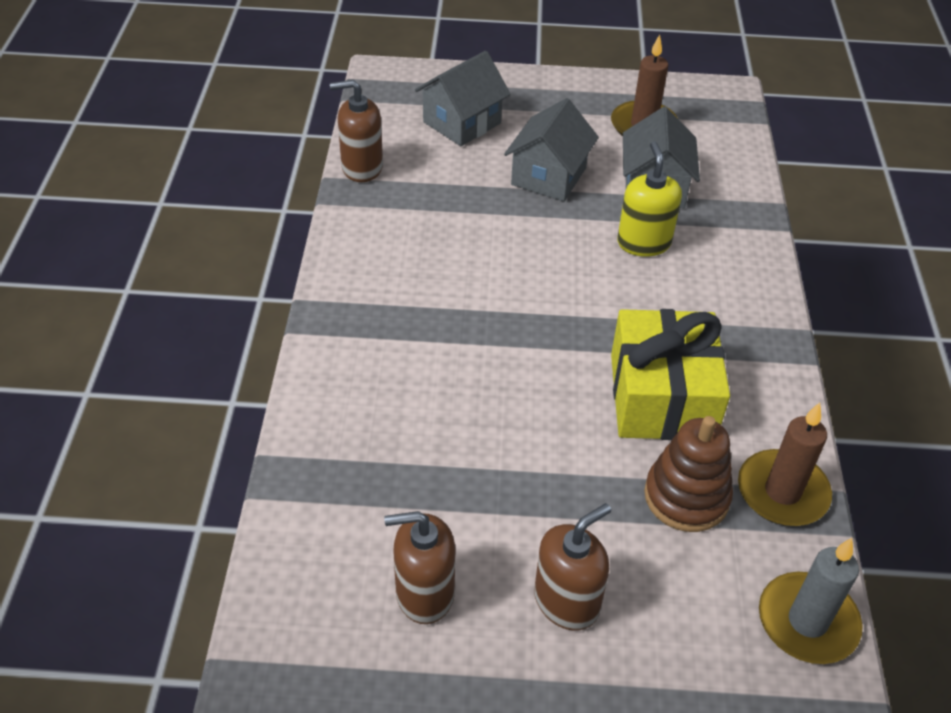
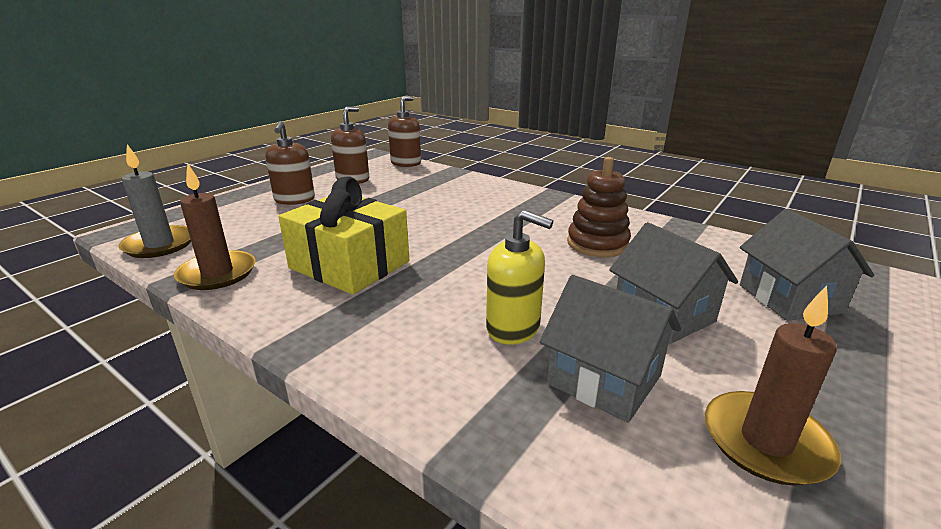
camera: 125 degrees right, 20 degrees down
brown soap dispenser [330,80,383,182] -> brown soap dispenser moved to [388,96,421,167]
brown stacking toy [644,416,733,532] -> brown stacking toy moved to [567,157,631,257]

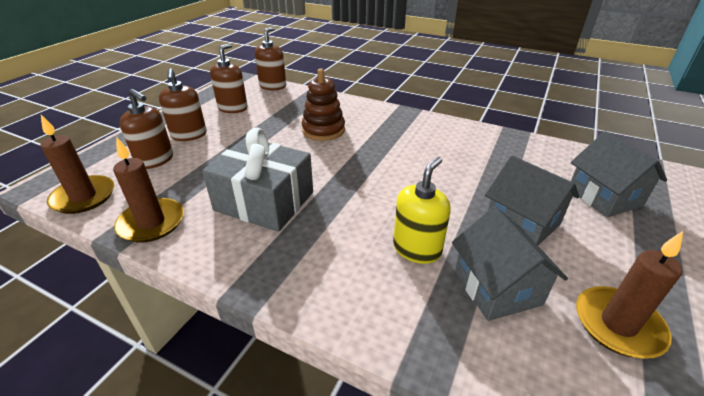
camera: 10 degrees left, 10 degrees up
grey candle [119,144,191,258] -> brown candle [41,115,114,214]
yellow gift [278,176,409,295] -> grey gift [202,127,313,232]
yellow soap dispenser [486,210,553,345] -> yellow soap dispenser turned 75 degrees counterclockwise [393,157,451,264]
grey house [540,275,681,423] -> grey house turned 45 degrees clockwise [452,206,568,321]
brown stacking toy [567,157,631,257] -> brown stacking toy moved to [301,69,345,141]
none -> brown soap dispenser [119,89,173,169]

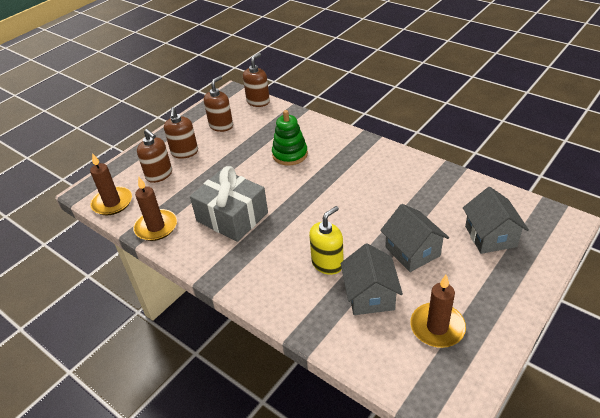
camera: 15 degrees right, 5 degrees up
brown stacking toy [301,69,345,141] -> green stacking toy [272,110,308,165]

